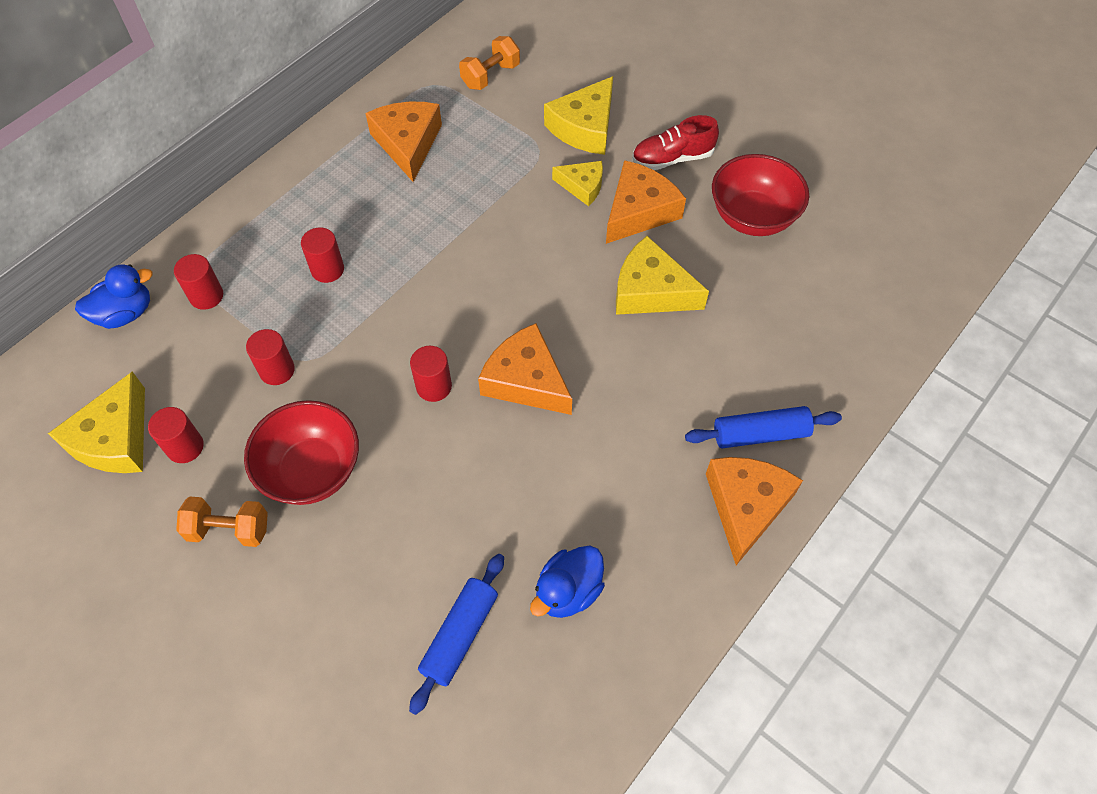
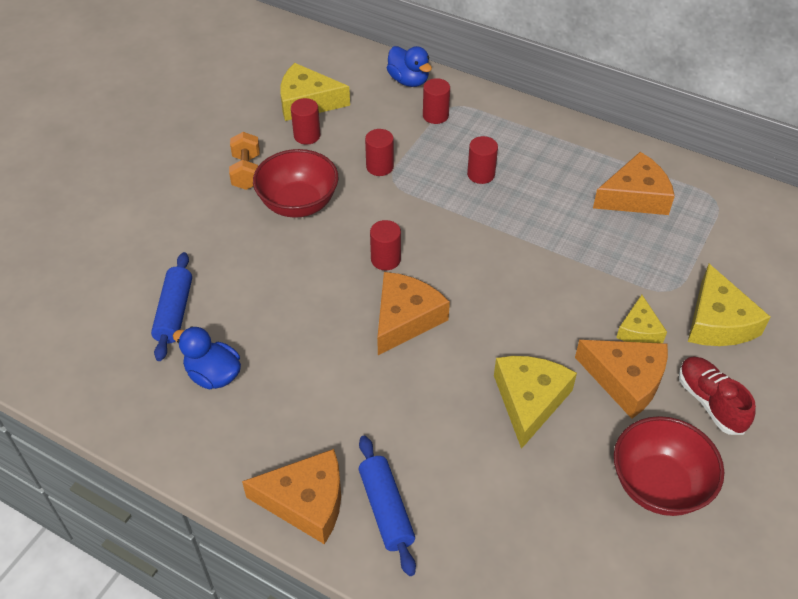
camera: 80 degrees right, 10 degrees down
blue rolling pin [409,554,504,715] -> blue rolling pin turned 75 degrees clockwise [151,252,192,361]
orange dumbbell [459,36,520,90] -> none
yellow cheese [544,76,613,155] -> yellow cheese turned 120 degrees counterclockwise [688,264,770,346]

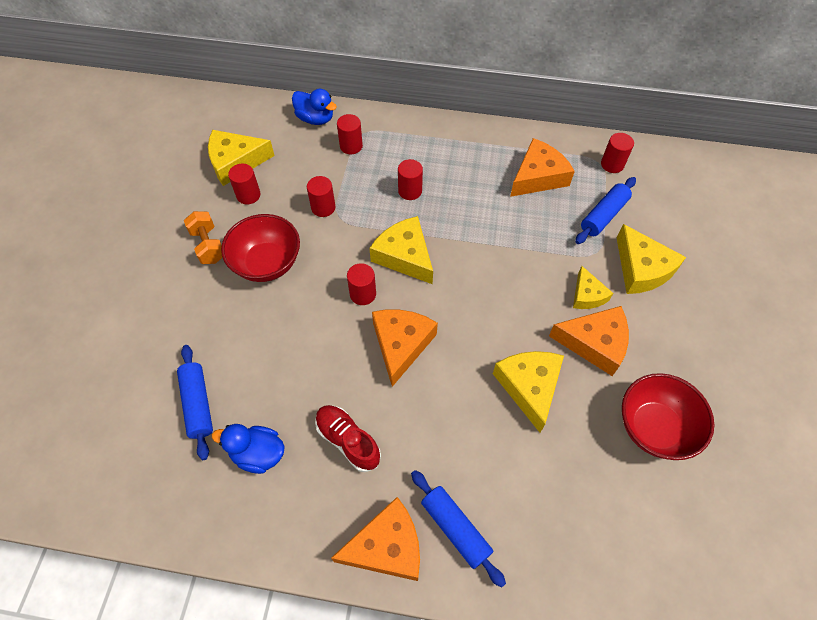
camera: 20 degrees left, 10 degrees up
red shoe [679,356,756,435] -> red shoe moved to [315,405,381,472]
none -> yellow cheese [369,216,433,284]
none -> blue rolling pin [575,177,636,244]
none -> red cylinder [601,133,634,173]

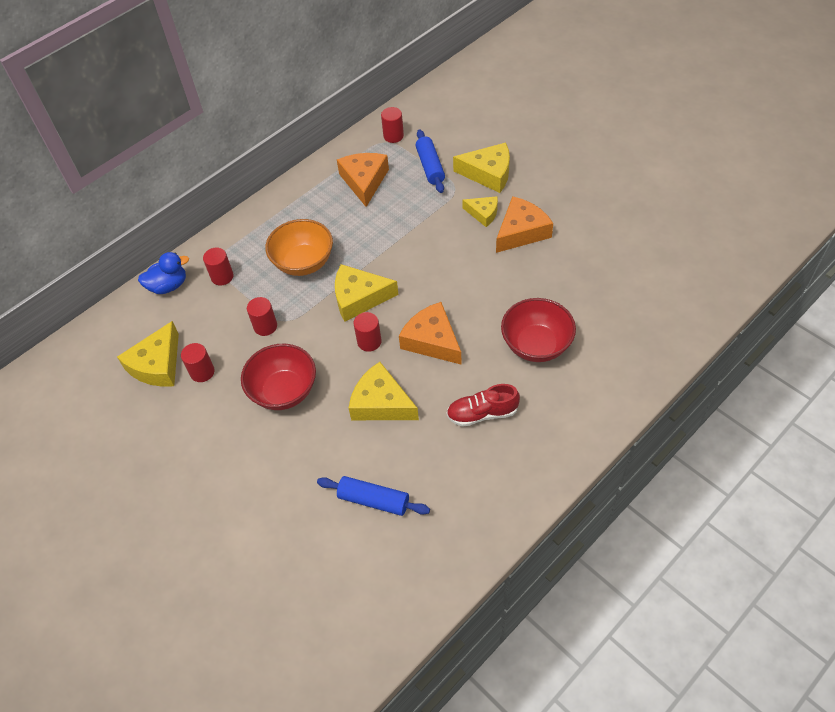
camera: 50 degrees left, 5 degrees down
orange dumbbell [184,211,223,264] -> none
blue duck [212,424,285,474] -> none
orange cheese [331,497,420,581] -> none
red cylinder [398,159,423,200] -> orange bowl [265,219,333,276]
blue rolling pin [411,470,506,588] -> none
yellow cheese [493,351,564,433] -> yellow cheese moved to [349,362,419,420]
red bowl [622,373,714,460] -> red bowl moved to [501,298,576,362]

